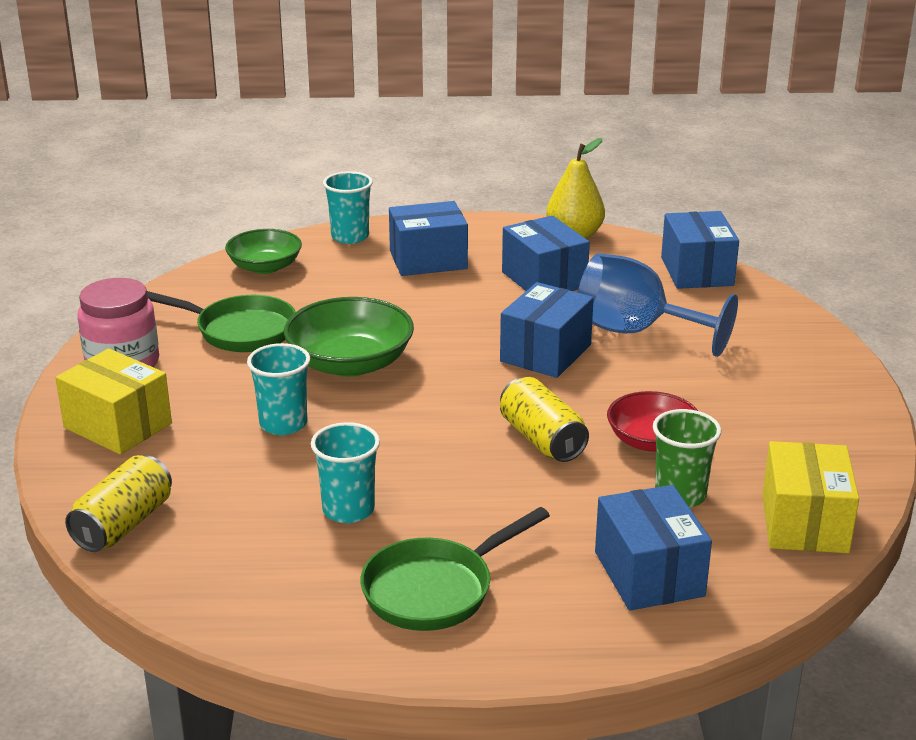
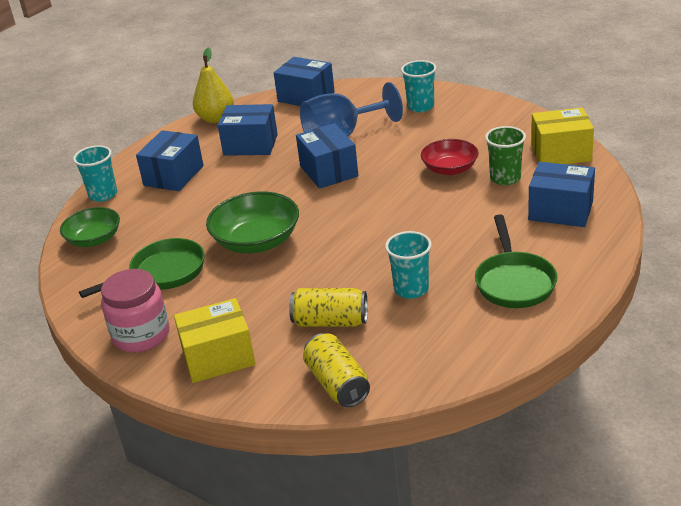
camera: 50 degrees left, 5 degrees up
turquoise cup [247,343,310,435] -> turquoise cup moved to [401,60,437,112]
yellow can [500,377,589,462] -> yellow can moved to [289,288,368,327]
yellow box [762,441,859,553] -> yellow box turned 45 degrees counterclockwise [531,108,594,164]

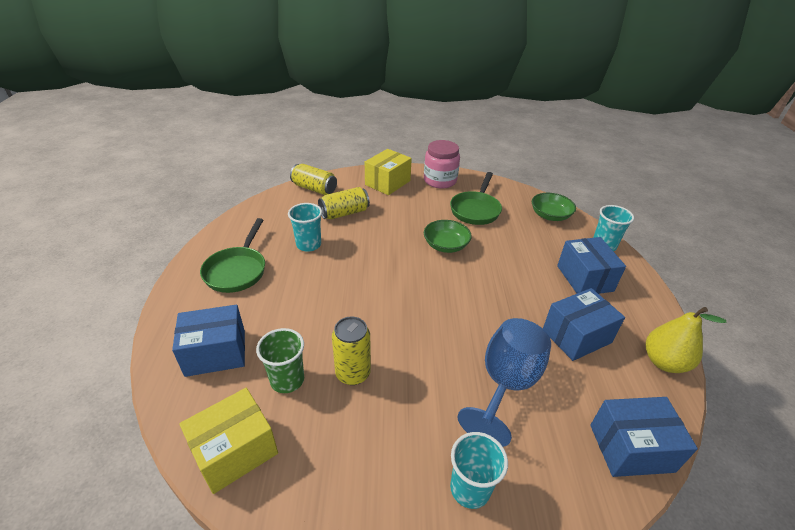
camera: 140 degrees right, 5 degrees up
green bowl [206,191,299,253] -> green bowl [424,220,472,253], size x0.66
blue box [296,123,358,189] -> none
red bowl [421,139,479,175] -> yellow can [332,316,371,385]
green pan [475,214,558,308] -> green pan turned 135 degrees counterclockwise [200,218,265,293]

